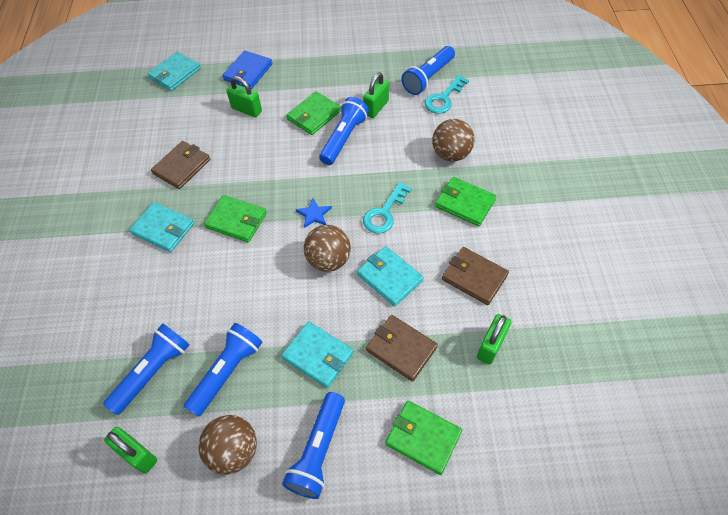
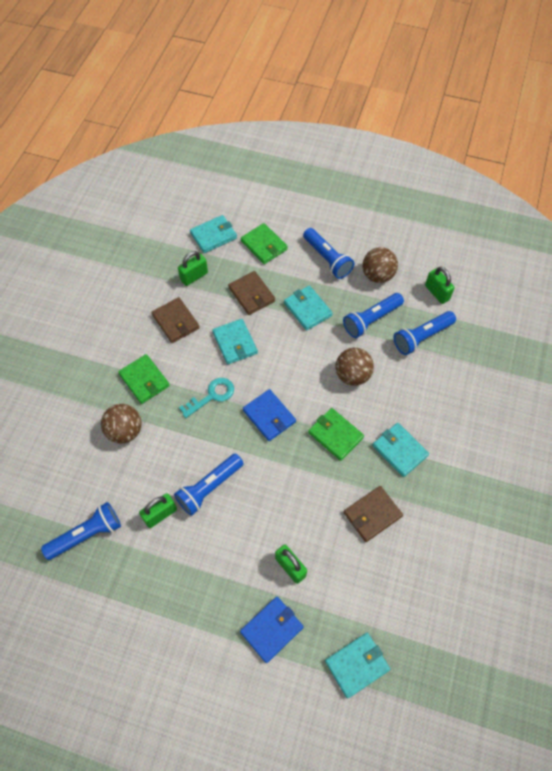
camera: 160 degrees left, 5 degrees up
blue flashlight [282,392,345,499] -> blue flashlight turned 105 degrees clockwise [303,228,354,279]
green wallet [286,91,341,135] -> none
blue star [296,198,332,228] -> blue wallet [243,389,296,441]
brown ball [304,225,351,272] -> brown ball moved to [336,348,374,386]
turquoise key [425,75,469,114] -> none
none -> turquoise wallet [190,215,237,253]

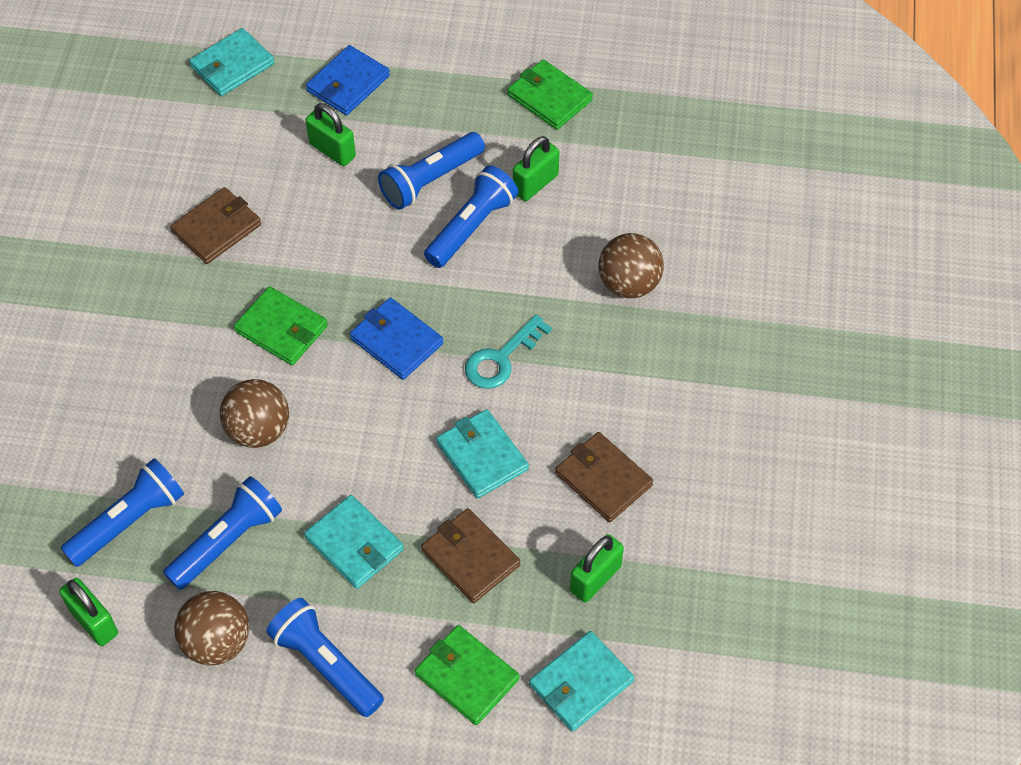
camera: 170 degrees right, 5 degrees down
blue flashlight [41,502,121,560] -> blue flashlight moved to [378,132,485,210]
green wallet [118,354,170,404] -> green wallet moved to [508,60,593,130]
turquoise wallet [372,423,429,477] -> none

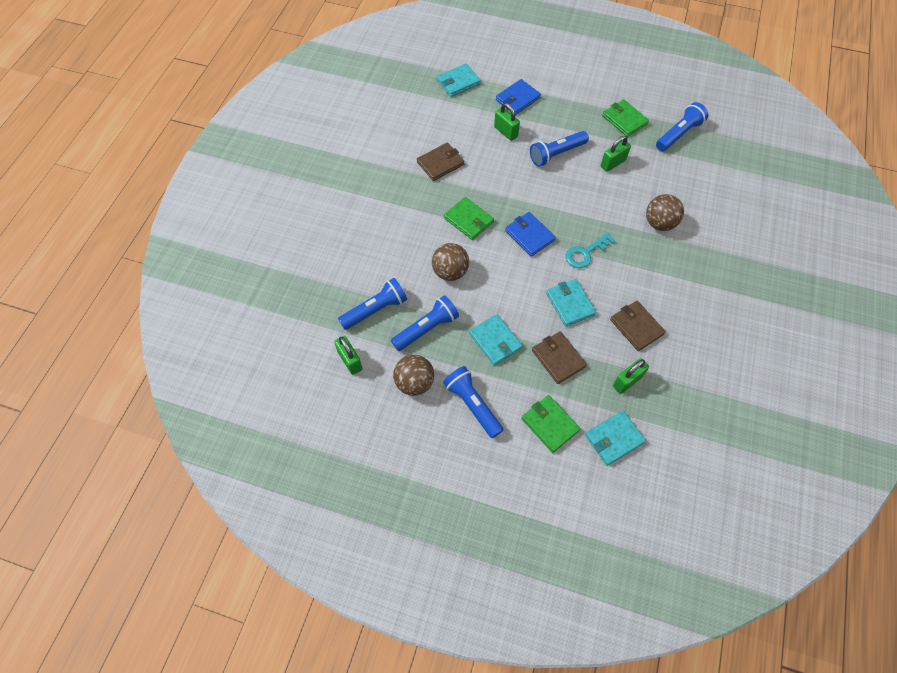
camera: 10 degrees right, 5 degrees up
blue flashlight [424,165,518,268] -> blue flashlight moved to [656,102,708,151]

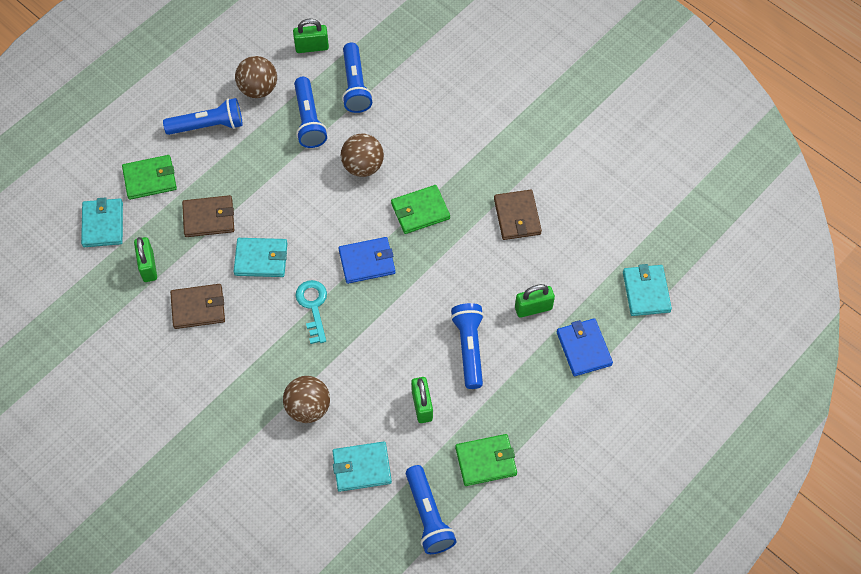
camera: 115 degrees right, 0 degrees up
turquoise wallet [469,314,523,366] -> turquoise wallet moved to [332,441,392,492]

